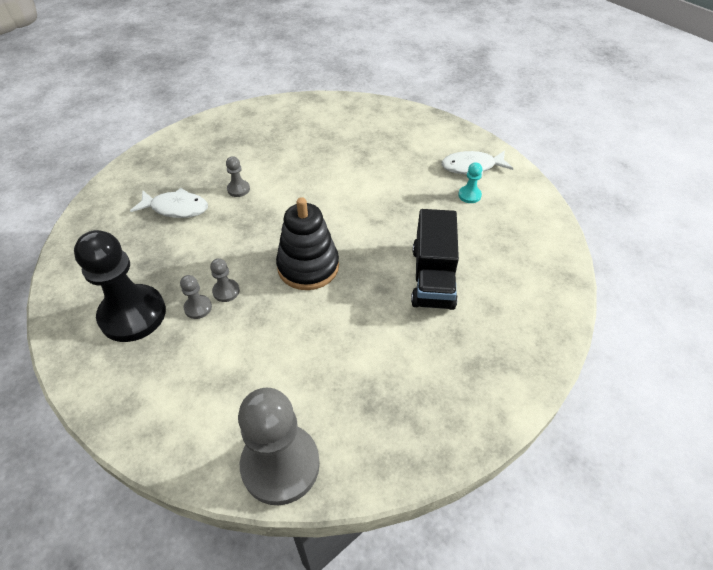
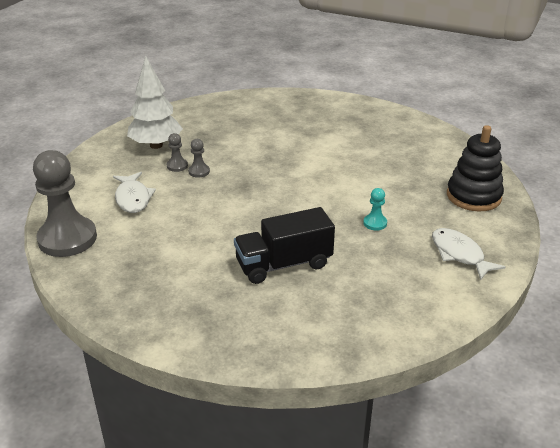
camera: 65 degrees right, 15 degrees down
black pawn [74,230,166,342] -> white tree [127,56,183,149]
white fish [130,188,208,218] -> white fish moved to [113,172,156,213]
grey pawn [226,156,250,197] -> none
black stacking toy [276,197,339,290] -> black stacking toy moved to [447,125,504,212]
turquoise pawn [458,162,482,203] -> turquoise pawn moved to [363,188,387,231]

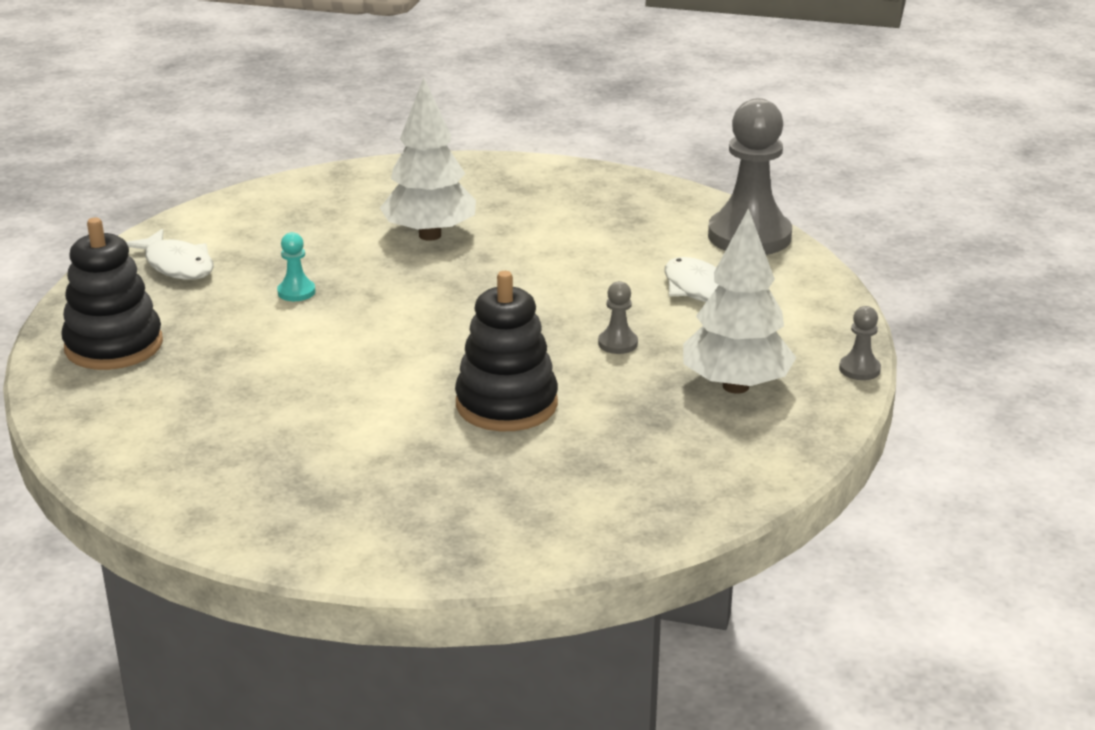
camera: 170 degrees right, 5 degrees down
grey pawn [167,133,188,172] -> grey pawn moved to [839,306,881,380]
black truck [234,207,335,284] -> white tree [380,77,476,241]
none -> black stacking toy [455,271,558,431]

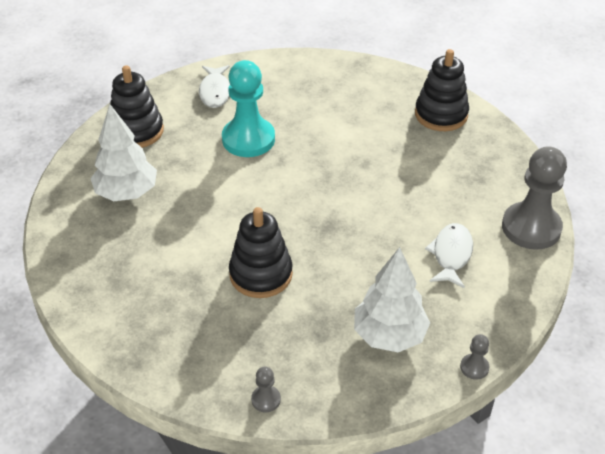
camera: 40 degrees right, 15 degrees up
turquoise pawn [277,232,316,301] -> turquoise pawn [222,60,275,157], size x2.36
white tree [380,77,476,241] -> white tree moved to [90,104,157,201]
grey pawn [598,281,638,354] -> grey pawn moved to [251,367,281,412]
none -> black stacking toy [415,49,469,131]

